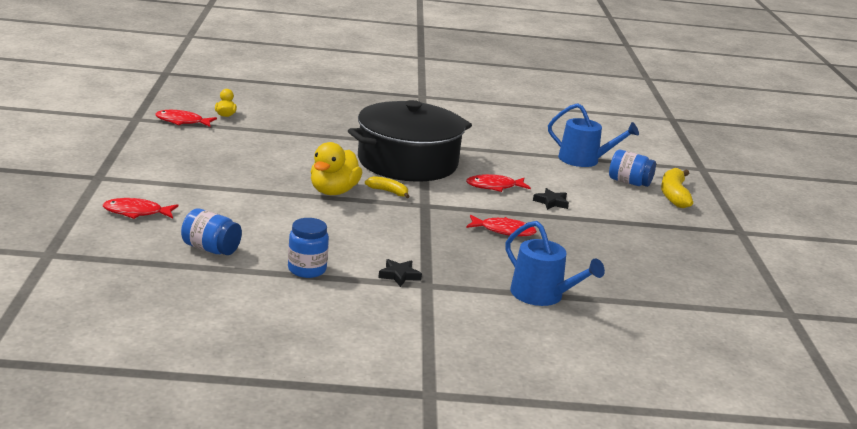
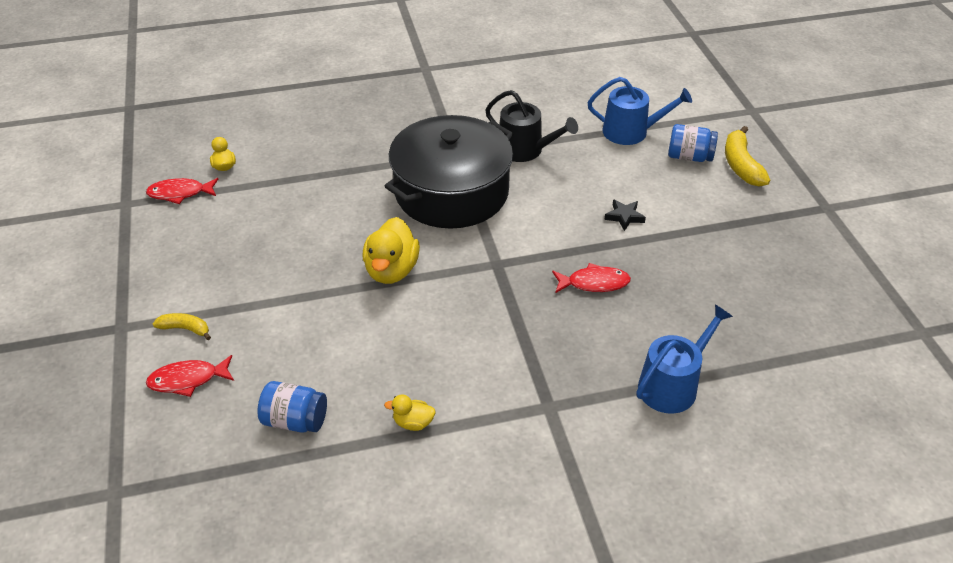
camera: 10 degrees left, 20 degrees up
blue jar [288,218,329,278] -> yellow duck [384,395,436,431]
yellow banana [365,176,410,198] -> yellow banana moved to [153,313,211,340]
black star [378,259,422,287] -> none
red fish [466,174,531,192] -> none
blue watering can [505,221,605,306] -> blue watering can turned 75 degrees counterclockwise [637,304,733,414]
none -> black watering can [485,90,578,162]

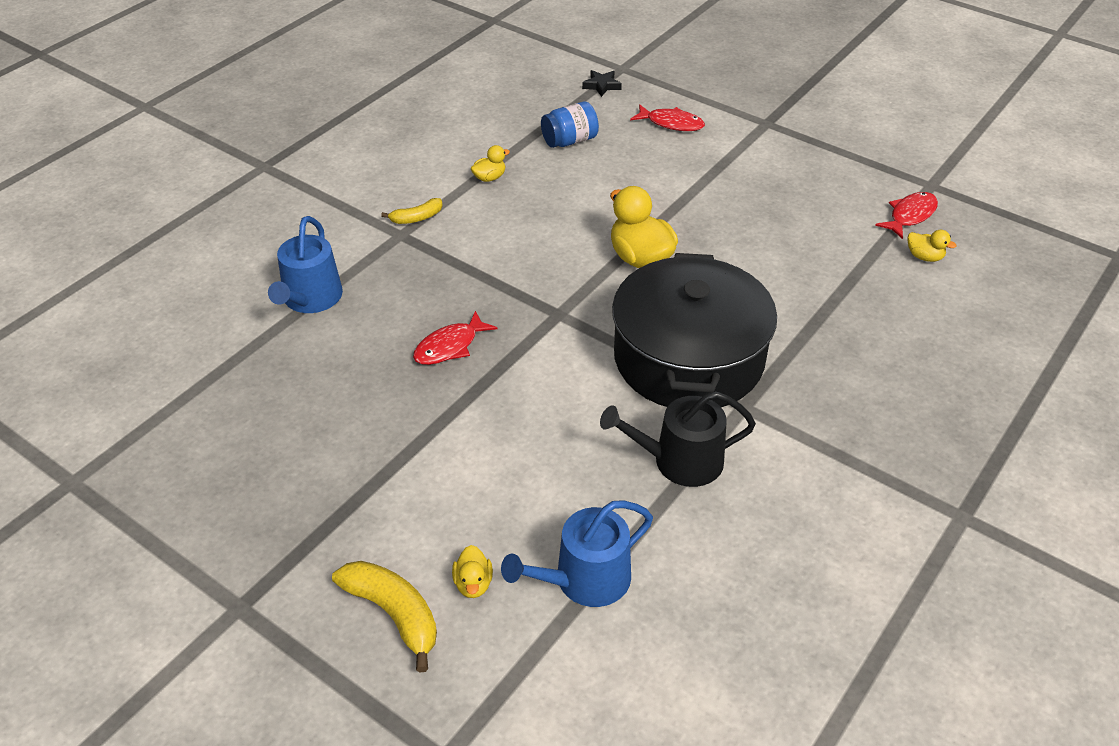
camera: 140 degrees right, 0 degrees up
red fish [146,355,234,397] -> red fish turned 75 degrees clockwise [630,104,705,131]
yellow banana [153,313,211,340] -> yellow banana moved to [381,198,443,224]
black star [604,199,646,231] -> black star moved to [582,70,622,97]
blue jar [668,124,718,162] -> yellow duck [452,545,493,598]

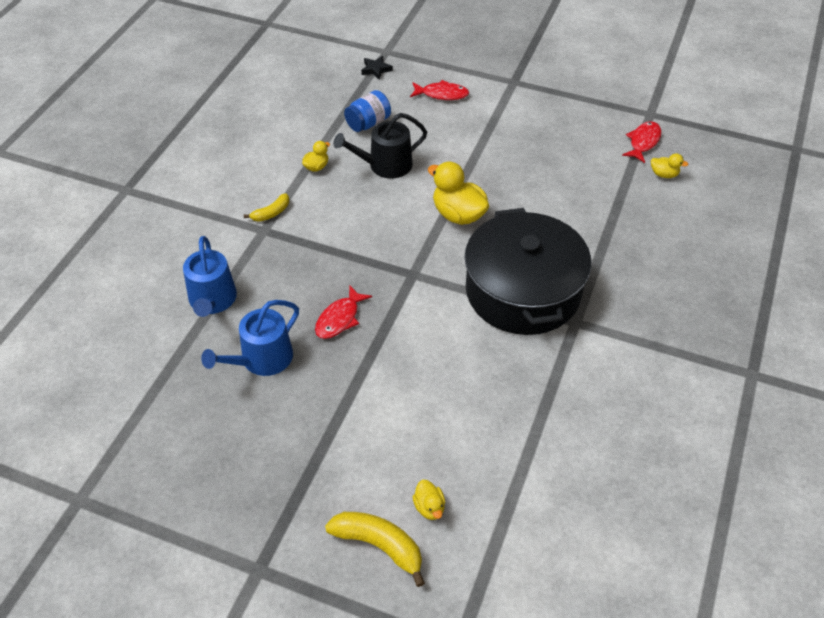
camera: 15 degrees left, 5 degrees up
blue watering can [501,500,653,607] -> blue watering can moved to [201,300,299,376]
black watering can [600,391,756,487] -> black watering can moved to [333,113,427,179]

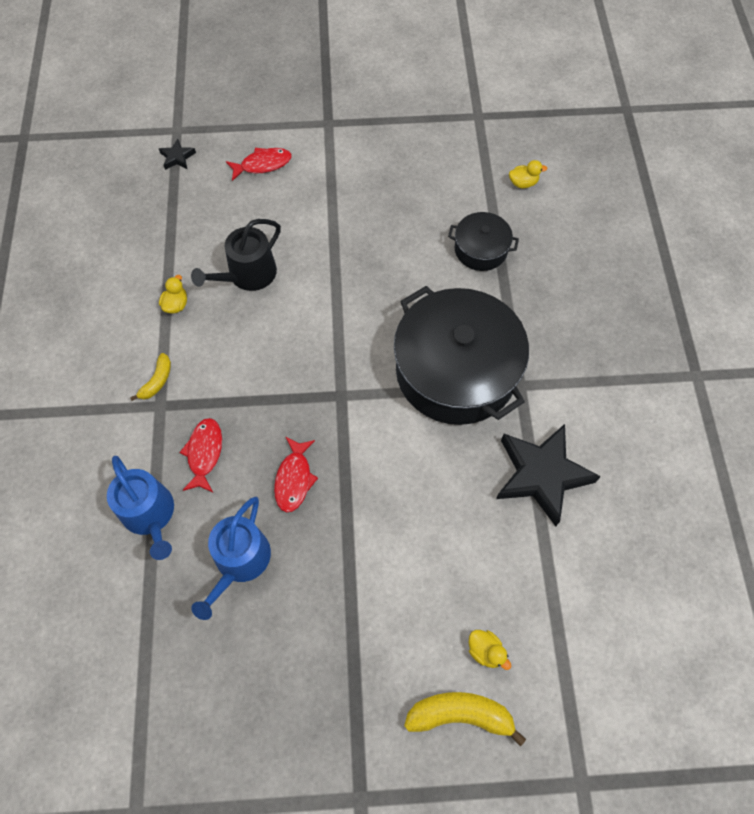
camera: 25 degrees left, 15 degrees up
blue jar [344,90,391,132] -> none
yellow duck [428,162,489,225] -> none
red fish [622,121,661,163] -> red fish moved to [179,418,222,492]
none -> black pot [448,212,519,271]
none -> black star [496,424,601,527]

